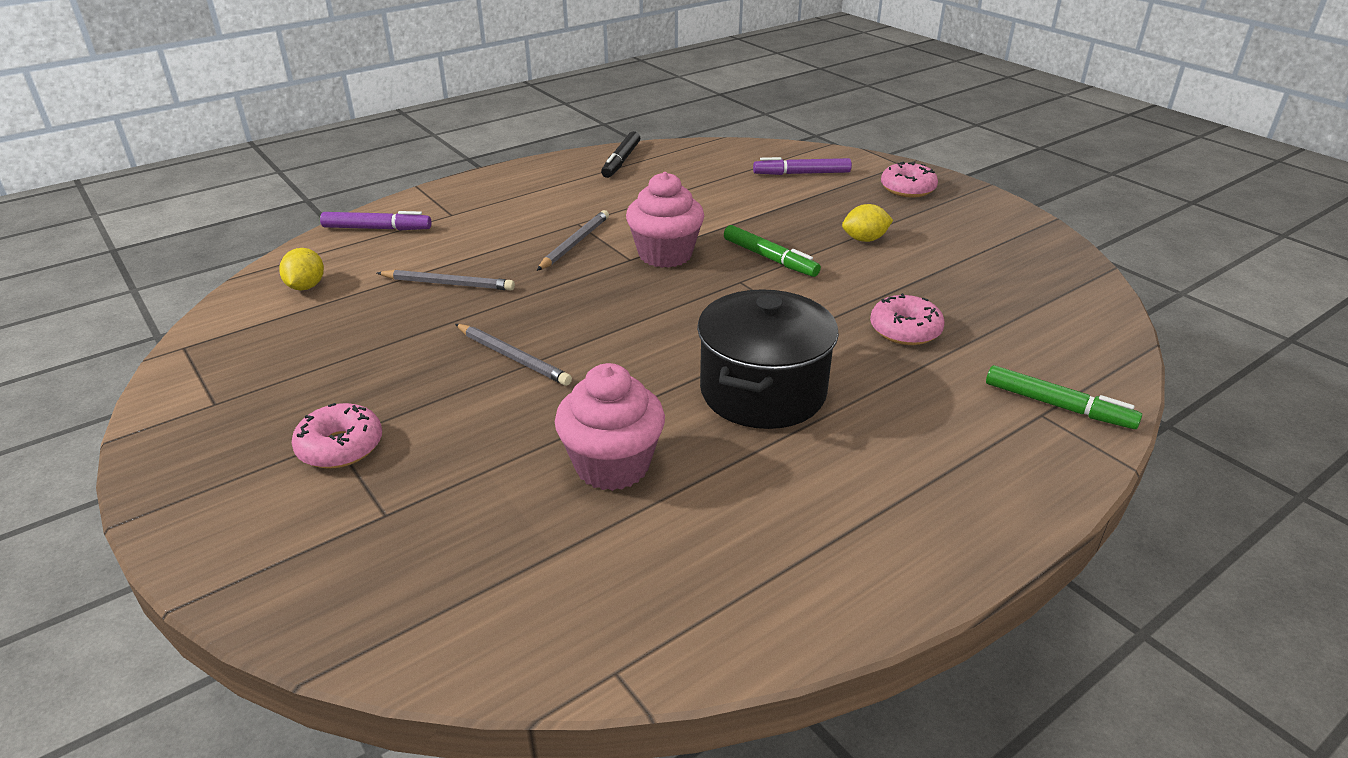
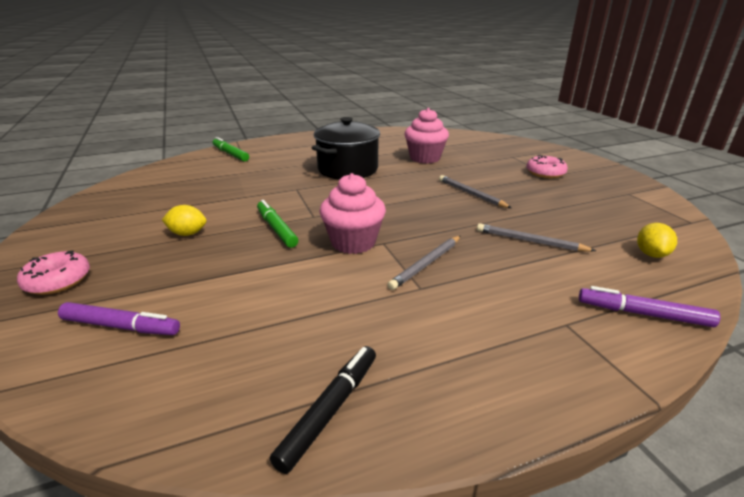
camera: 165 degrees left, 5 degrees down
pink donut [870,293,945,345] -> none

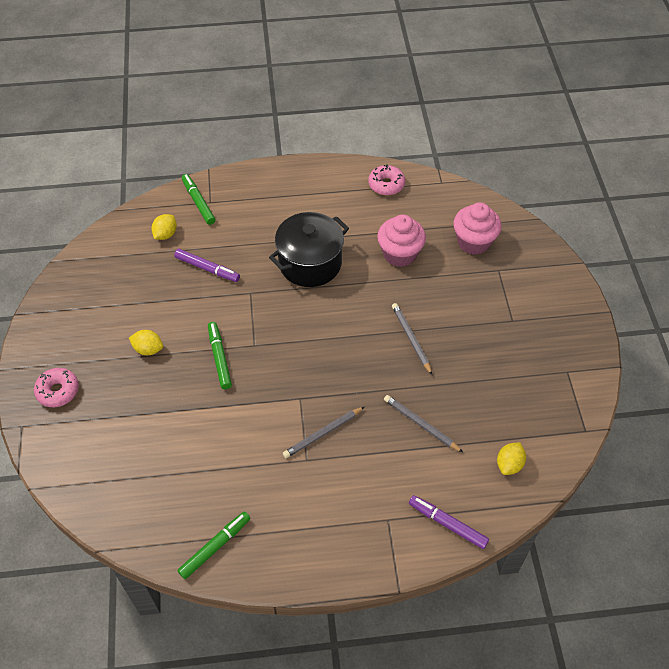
camera: 15 degrees right, 25 degrees up
purple marker [58,302,180,335] -> purple marker moved to [174,249,240,282]
black marker [270,346,376,474] -> green marker [177,511,251,579]
pink cupcake [319,173,386,254] -> pink cupcake moved to [453,203,502,255]
pink donut [526,155,568,178] -> pink donut moved to [368,164,405,195]
none -> yellow lemon [151,214,177,240]

